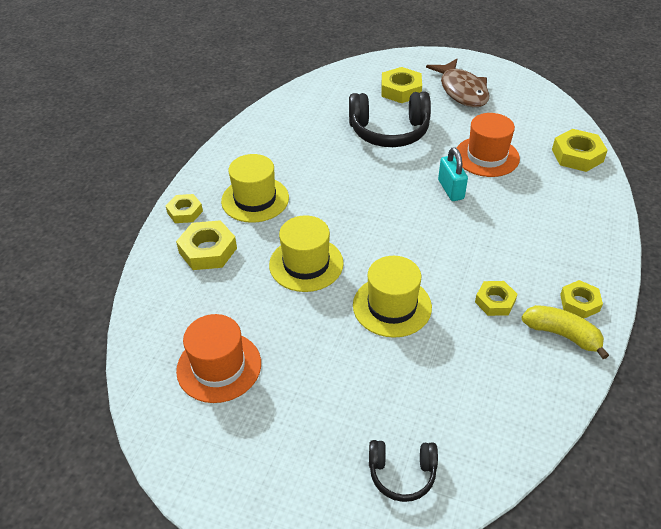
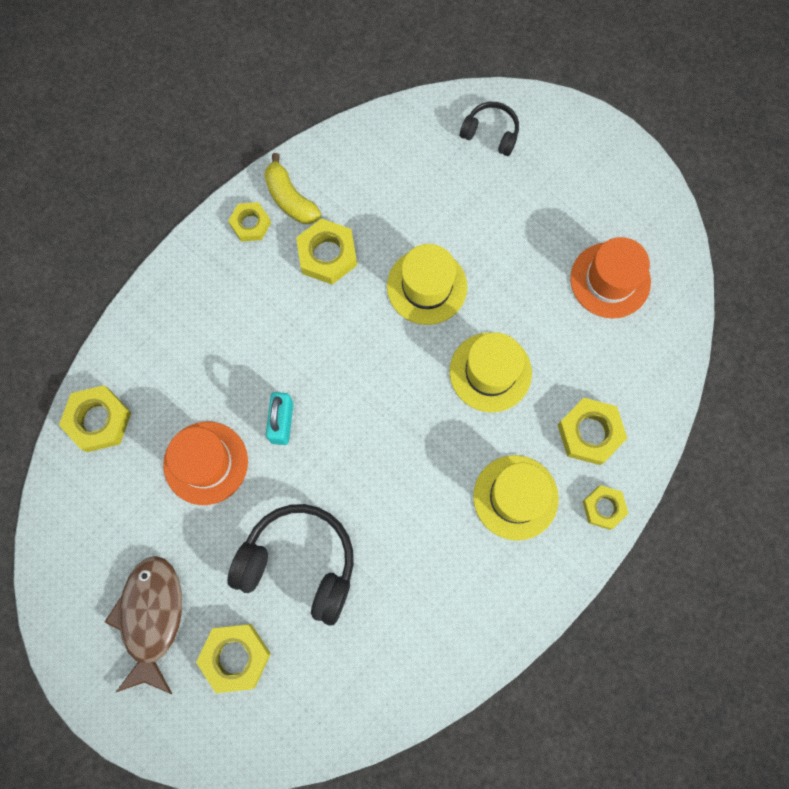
camera: 160 degrees left, 30 degrees up
yellow nut [475,281,517,316] -> yellow nut [296,218,357,284], size x1.54

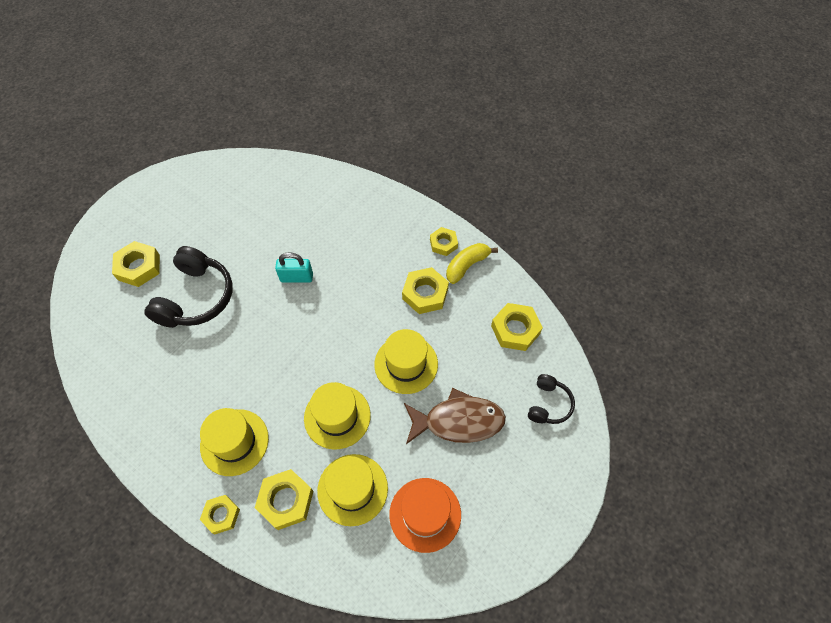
camera: 85 degrees right, 15 degrees down
yellow nut [59,385,131,452] -> yellow nut moved to [491,303,543,351]
brown fish [105,556,182,694] -> brown fish moved to [404,388,506,444]
orange hat [163,422,248,505] -> none
none -> yellow hat [317,454,388,526]

